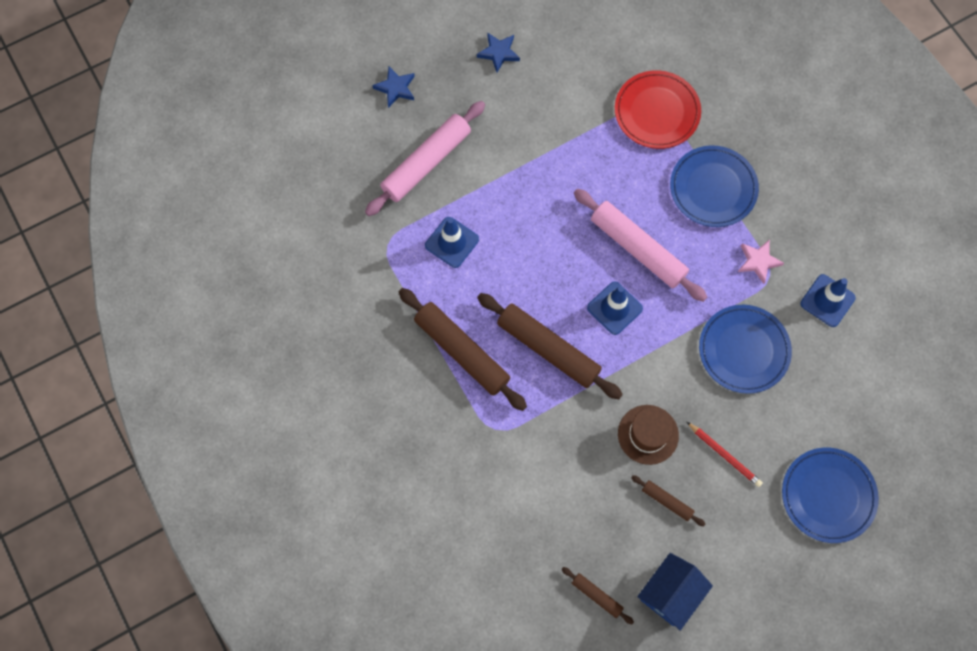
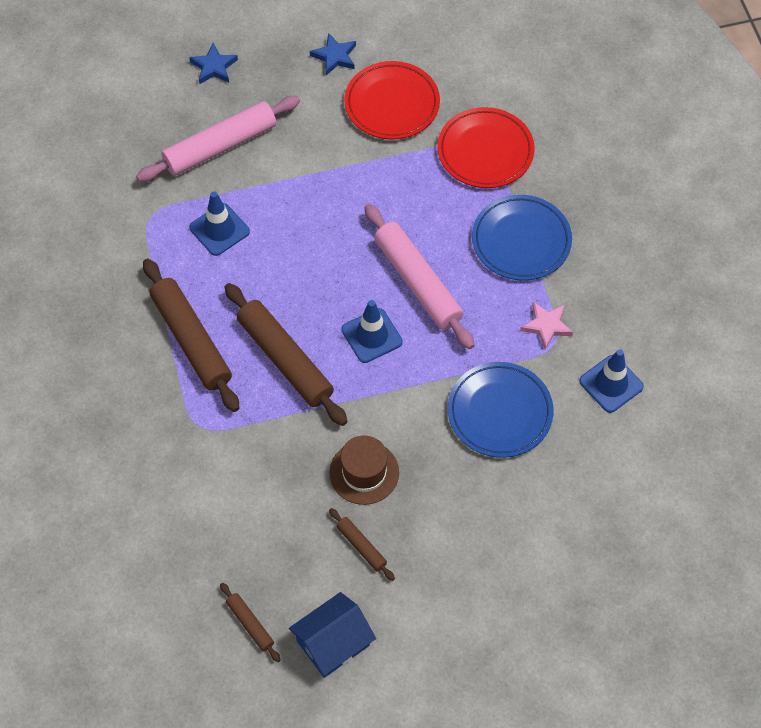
camera: 15 degrees right, 10 degrees down
red pencil [687,422,763,487] -> none
blue plate [782,448,879,543] -> none
none -> red plate [344,61,440,140]

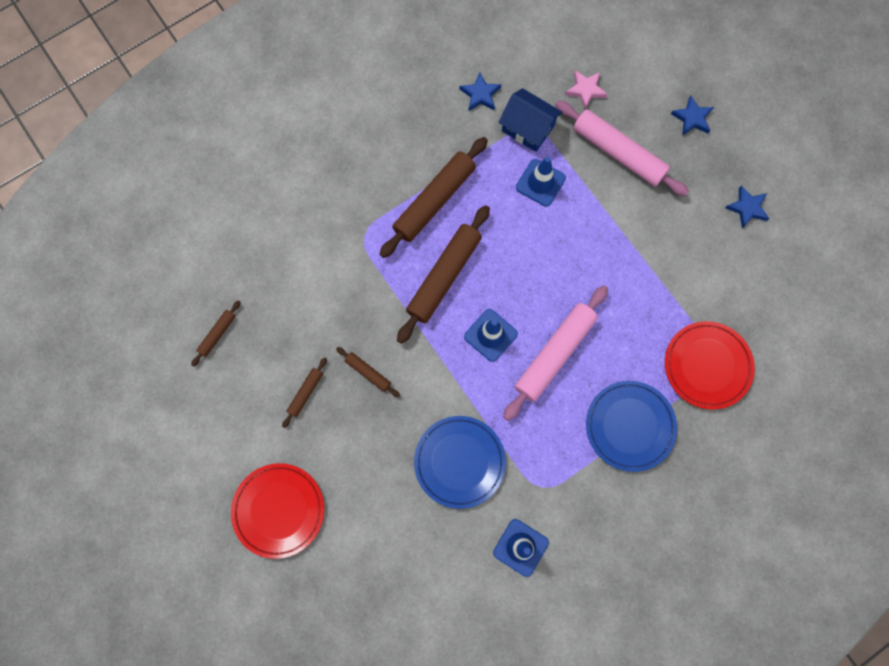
camera: 70 degrees right, 15 degrees up
blue house [289,592,376,678] -> blue house moved to [499,88,563,152]
brown hat [330,435,399,505] -> brown rolling pin [336,347,400,397]
red plate [344,61,440,140] -> red plate moved to [231,463,324,559]
pink star [520,302,573,350] -> pink star moved to [565,70,608,109]
none -> blue star [459,72,501,111]

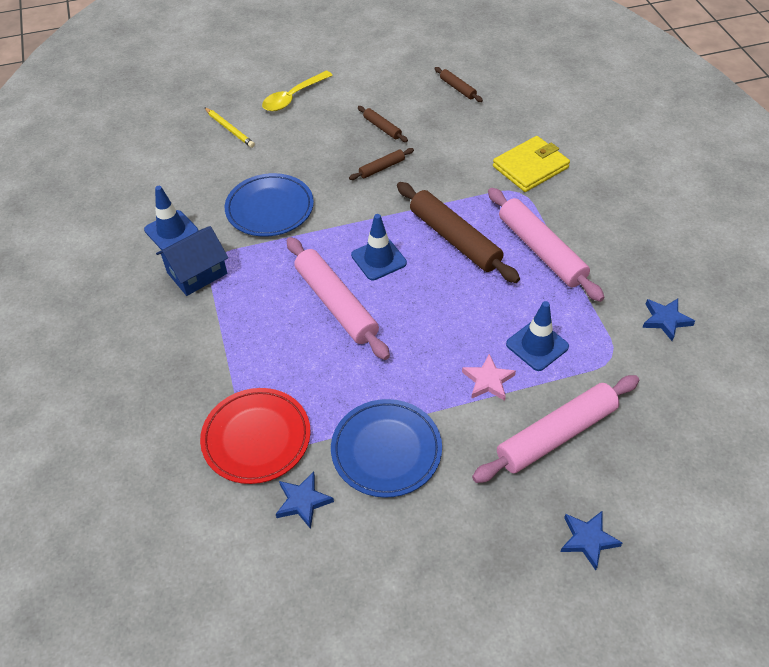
camera: 110 degrees right, 25 degrees down
red plate [231,463,324,559] -> yellow spoon [262,71,333,111]
brown rolling pin [379,137,488,258] -> pink rolling pin [488,188,605,302]
blue house [499,88,563,152] -> blue house moved to [156,226,228,296]
pink star [565,70,608,109] -> pink star moved to [462,354,516,401]
blue plate [586,381,677,472] -> blue plate moved to [331,399,442,498]
blue star [725,186,770,228] -> blue star moved to [276,472,334,529]
none -> yellow pencil [204,107,255,148]
none -> yellow wallet [493,136,570,192]

